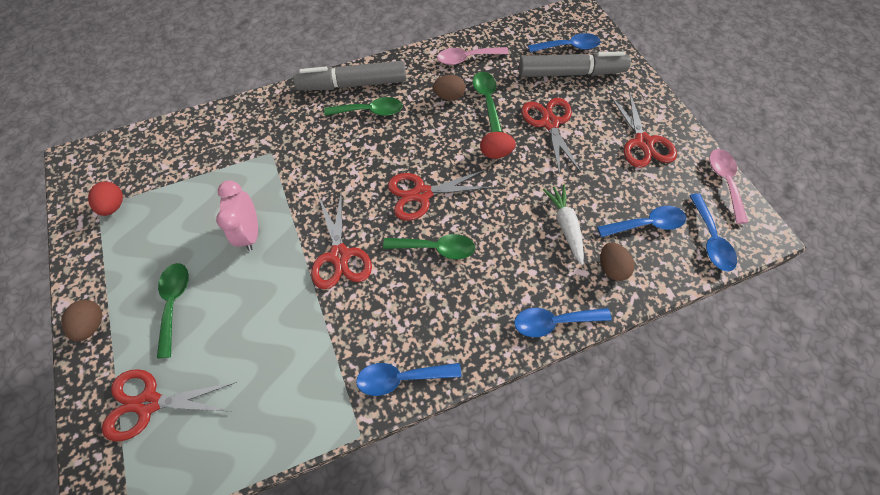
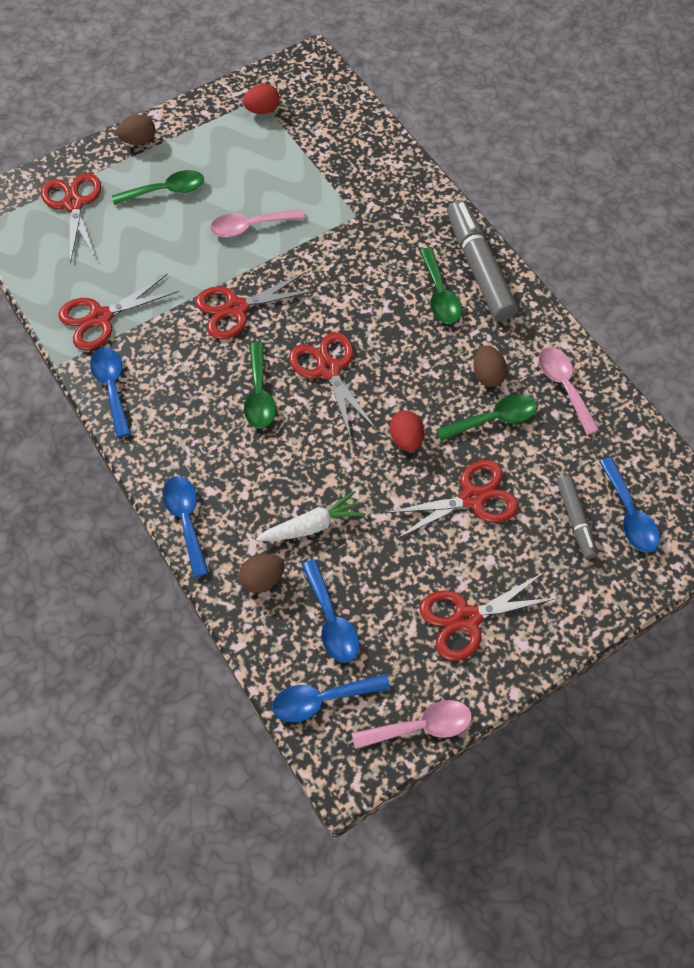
camera: 80 degrees right, 0 degrees up
pink clock [216,180,258,251] -> pink spoon [210,209,305,237]
grey marker [519,51,631,77] -> grey marker [557,475,598,559], size x0.55
none -> red scissors [58,274,179,350]

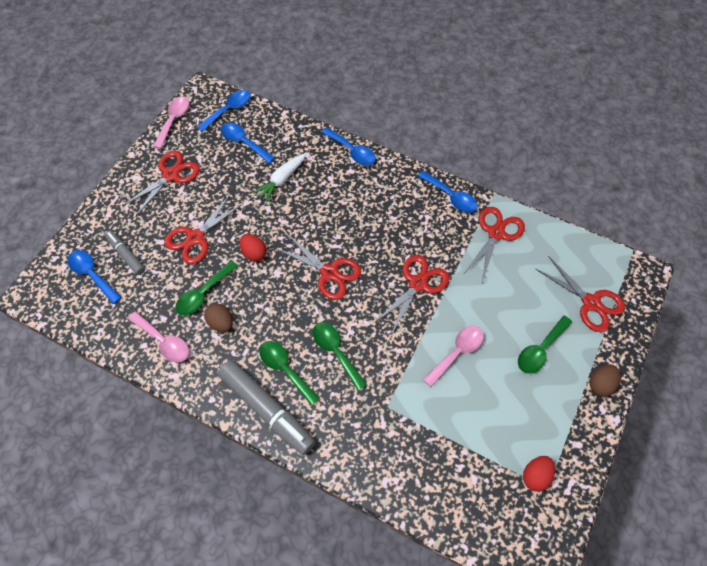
camera: 150 degrees right, 0 degrees up
brown egg [239,554,285,593] -> none
green spoon [244,342,276,429] -> green spoon moved to [313,322,367,390]
pink spoon [352,700,472,749] -> pink spoon turned 150 degrees clockwise [153,96,189,149]

